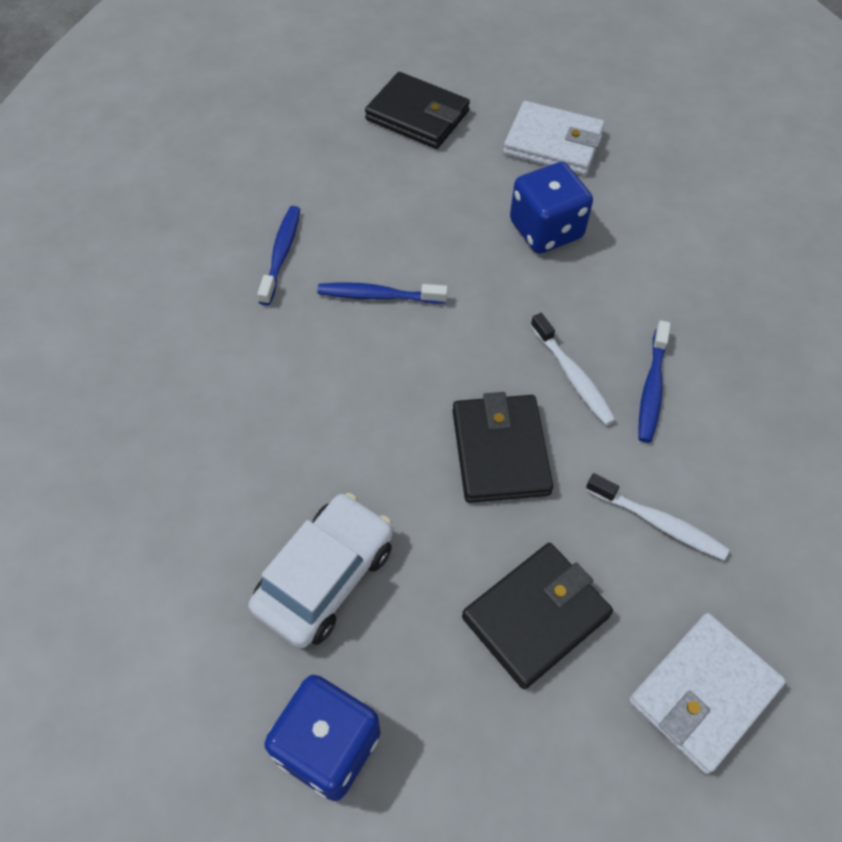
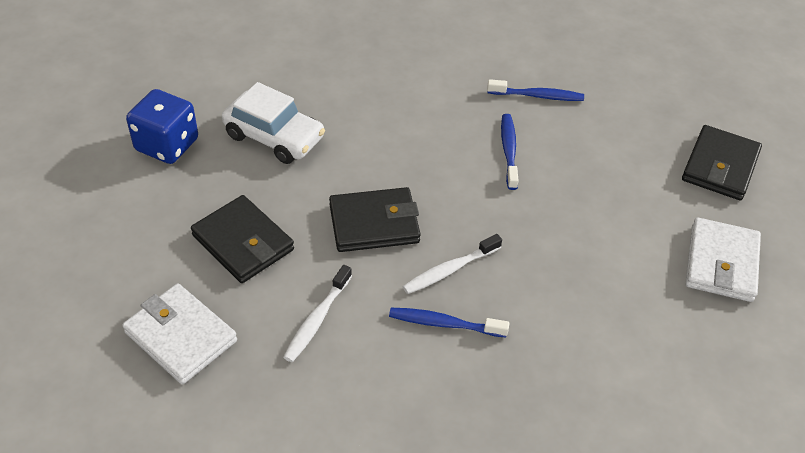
camera: 85 degrees right, 10 degrees down
blue dice [510,162,593,254] -> none

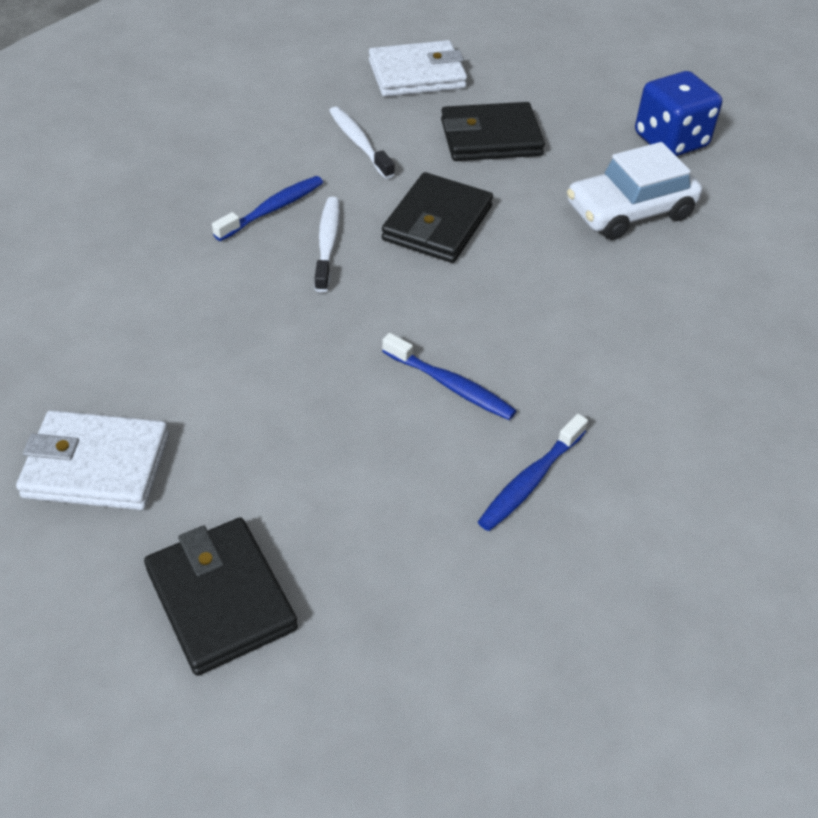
camera: 125 degrees right, 0 degrees up
white wallet [685,217,761,302] -> white wallet turned 45 degrees counterclockwise [16,410,169,510]

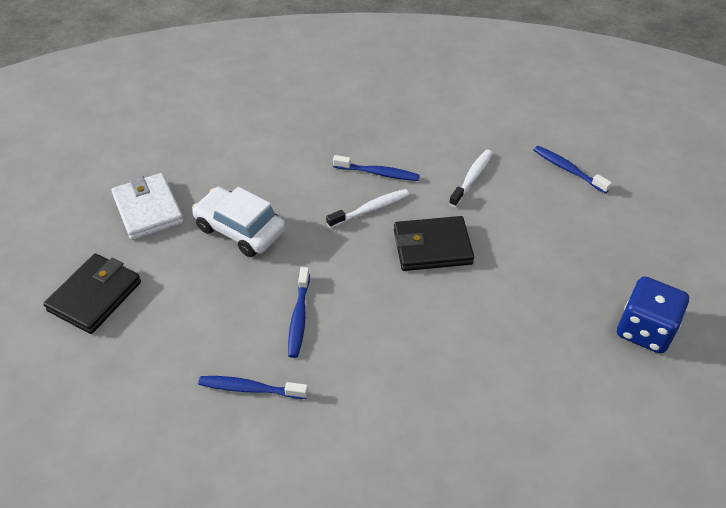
camera: 60 degrees right, 0 degrees up
white wallet [369,40,467,97] -> blue toothbrush [534,146,612,194]
black wallet [441,102,545,161] -> none
white car [567,142,702,240] -> white car moved to [192,187,286,257]

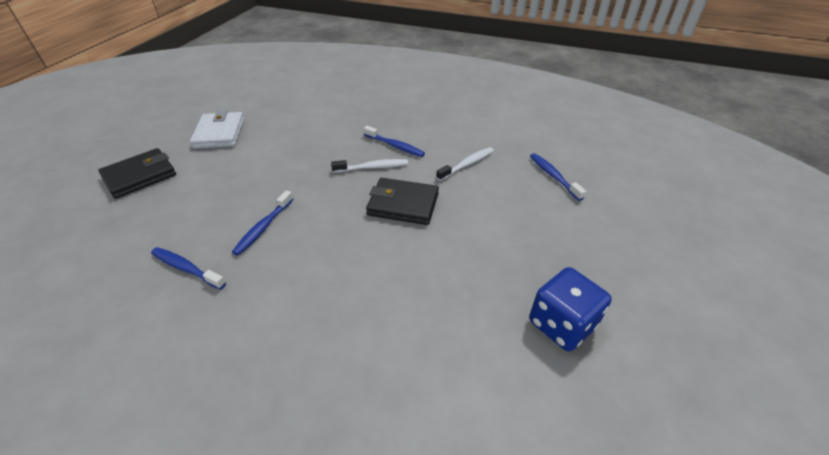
camera: 20 degrees right, 5 degrees down
white car [192,187,286,257] -> none

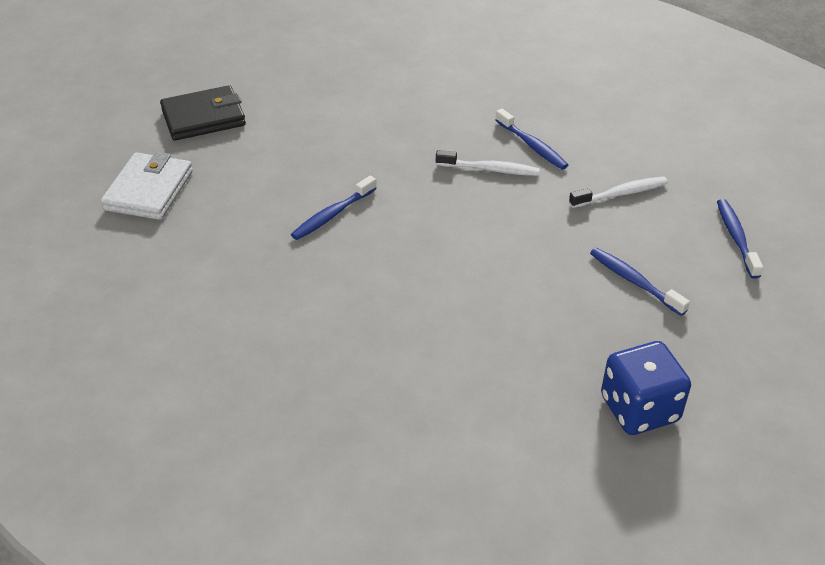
camera: 20 degrees right, 0 degrees up
blue toothbrush [151,247,226,290] -> blue toothbrush moved to [590,248,690,316]
white wallet [190,110,244,149] -> white wallet moved to [101,152,193,220]
black wallet [366,178,439,225] -> none

